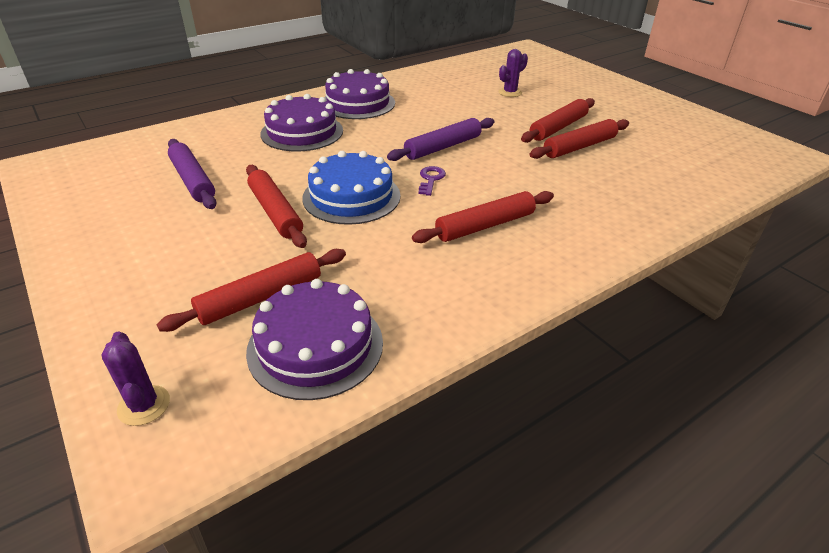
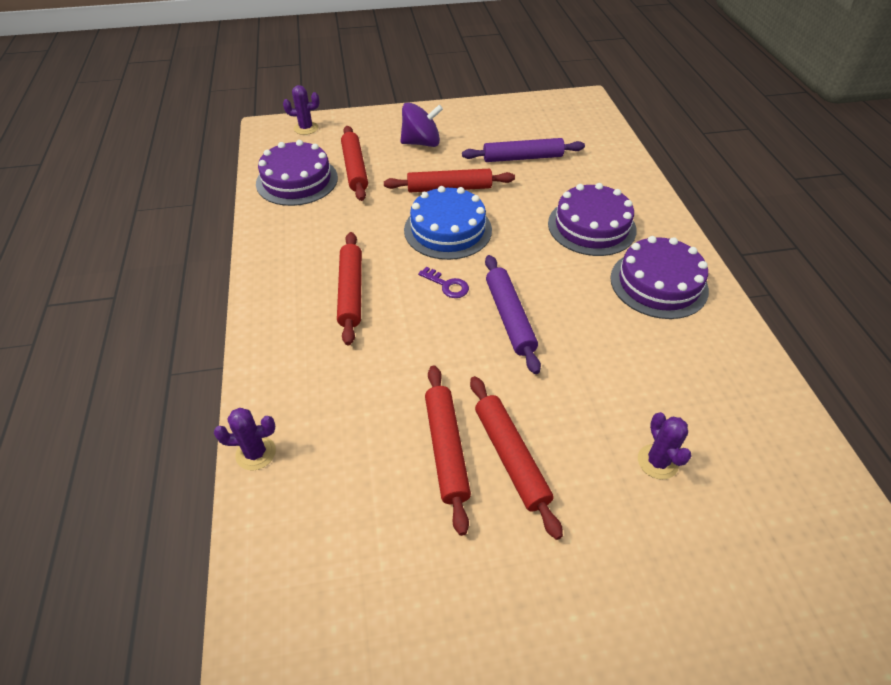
camera: 115 degrees right, 10 degrees up
none -> purple cactus [214,408,276,470]
none -> purple spinning top [400,102,443,147]

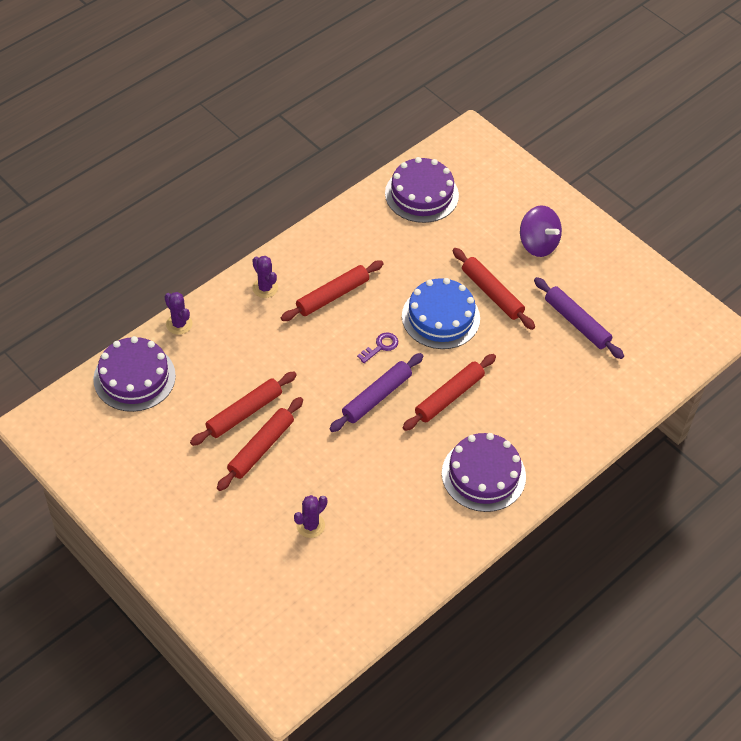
camera: 55 degrees right, 5 degrees up
purple cactus [283,85,319,135] -> purple cactus moved to [252,256,278,298]
red rolling pin [341,126,368,201] -> red rolling pin moved to [403,354,496,431]
purple key [418,267,469,298] -> purple key turned 135 degrees counterclockwise [357,333,398,363]
purple cake [548,183,637,256] -> purple cake moved to [93,336,176,412]

